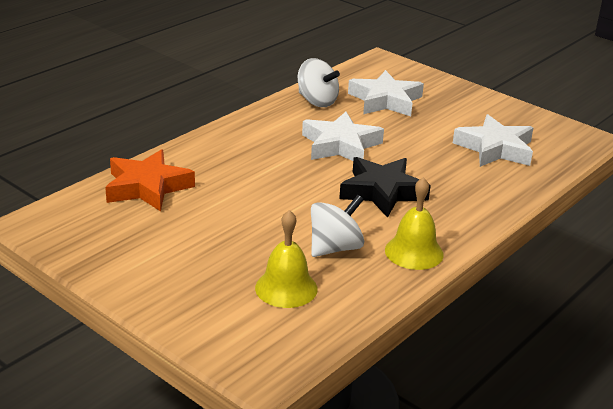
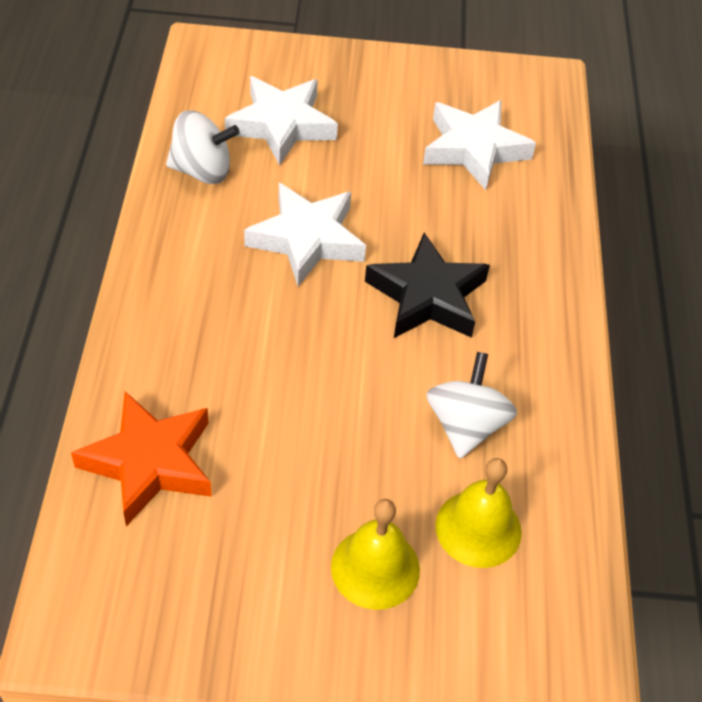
camera: 40 degrees left, 20 degrees up
yellow bell [385,177,444,270] -> yellow bell moved to [331,499,420,610]

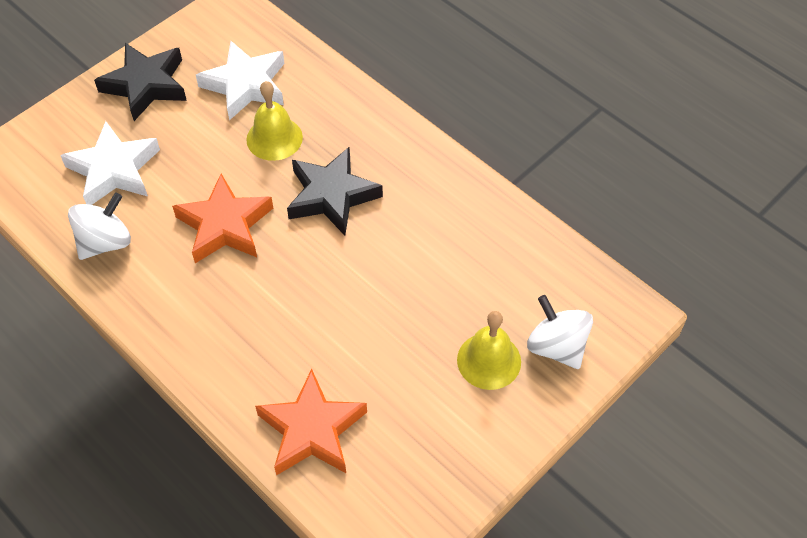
camera: 45 degrees left, 5 degrees up
white star [244,183,366,286] -> orange star [172,174,273,263]
white spinning top [426,352,517,459] -> white spinning top moved to [527,295,593,369]
yellow bell [435,458,522,568] -> yellow bell moved to [246,81,303,161]
none -> black star [94,43,187,121]

